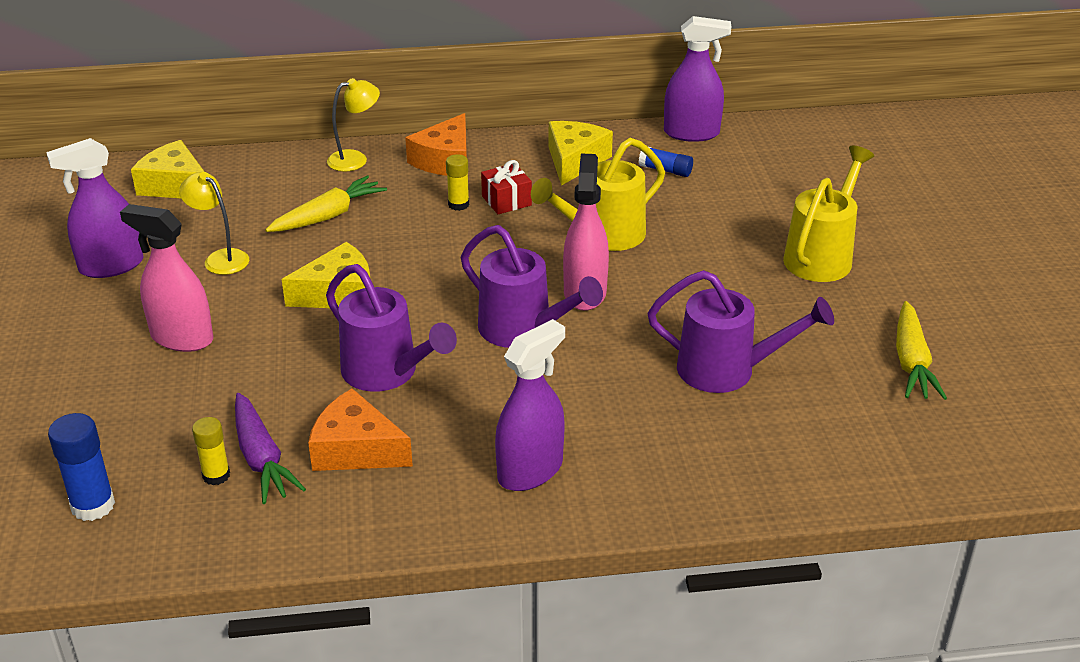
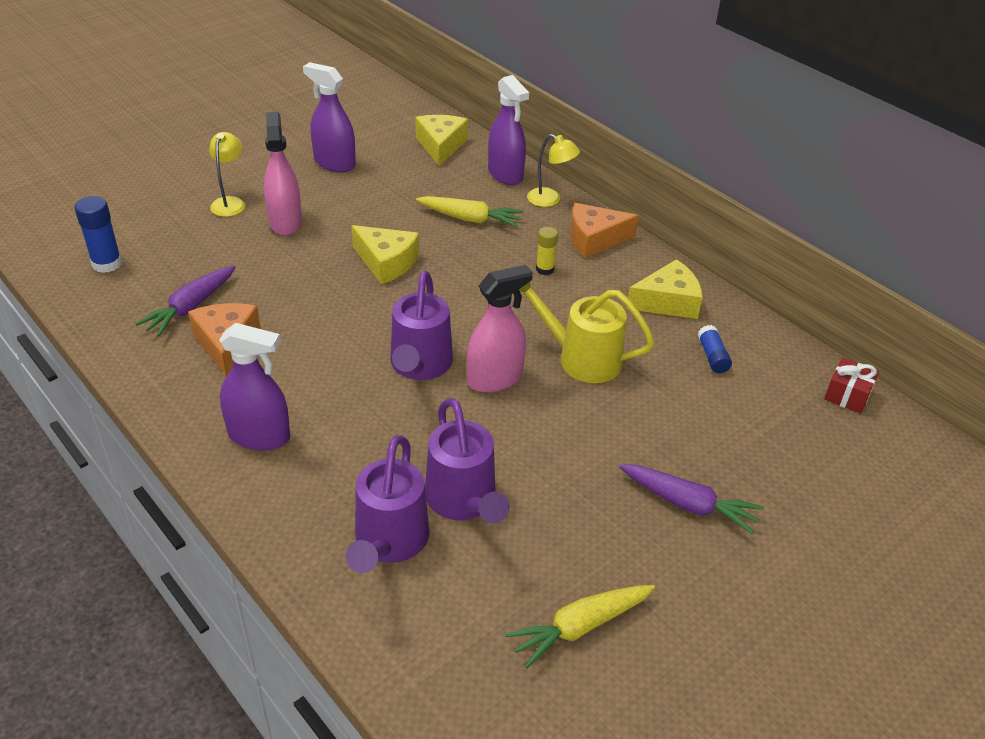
camera: 55 degrees right, 5 degrees up
yellow lamp [179,172,249,275] -> yellow lamp moved to [209,132,245,217]
yellow glue stick [192,417,230,485] -> none
purple watering can [326,264,457,392] -> purple watering can moved to [346,435,430,573]
red gift [481,160,532,214] -> red gift moved to [824,358,879,414]
purple spray bottle [664,16,731,142] -> purple spray bottle moved to [488,75,529,185]
yellow watering can [783,146,874,282] -> purple carrot [619,464,764,535]

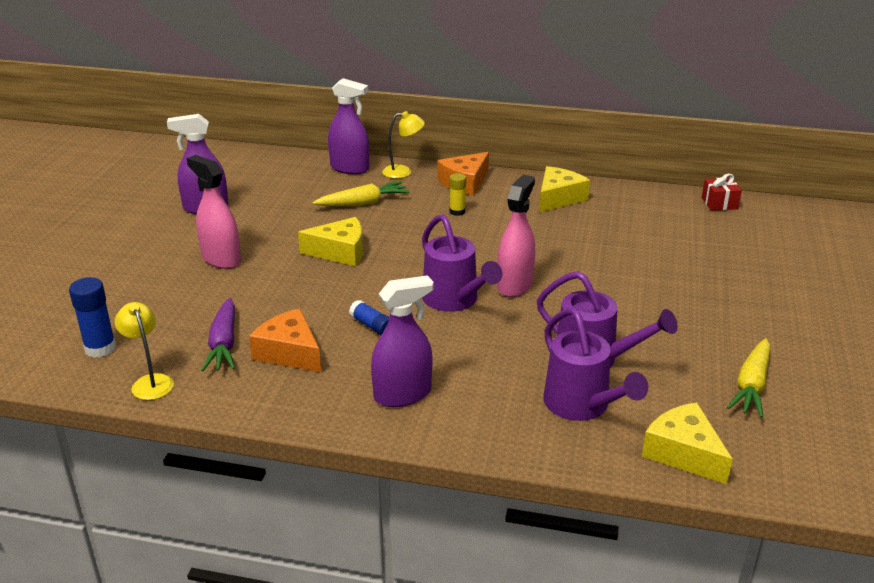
camera: 35 degrees left, 10 degrees down
yellow lamp [209,132,245,217] -> yellow lamp moved to [115,302,174,400]
yellow cheese [416,115,468,166] -> yellow cheese moved to [642,402,733,484]
yellow watering can [519,282,655,383] -> none
purple carrot [619,464,764,535] -> none
blue glue stick [698,325,732,373] -> blue glue stick moved to [349,300,389,335]

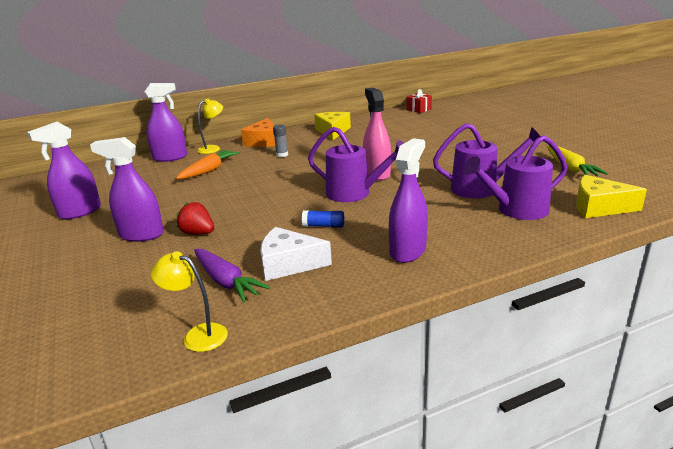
camera: 35 degrees left, 5 degrees down
blue glue stick [69,277,116,358] -> none
pink spray bottle [186,155,241,269] -> purple spray bottle [90,137,164,242]
orange cheese [249,308,321,372] -> white cheese [260,227,332,281]
yellow cheese [298,217,363,266] -> none
yellow carrot [313,181,410,206] -> orange carrot [176,149,240,179]
yellow glue stick [449,173,466,216] -> grey glue stick [273,124,288,157]
purple watering can [543,308,648,421] -> purple watering can turned 135 degrees clockwise [463,135,568,220]
none -> red strawberry [177,202,214,235]

